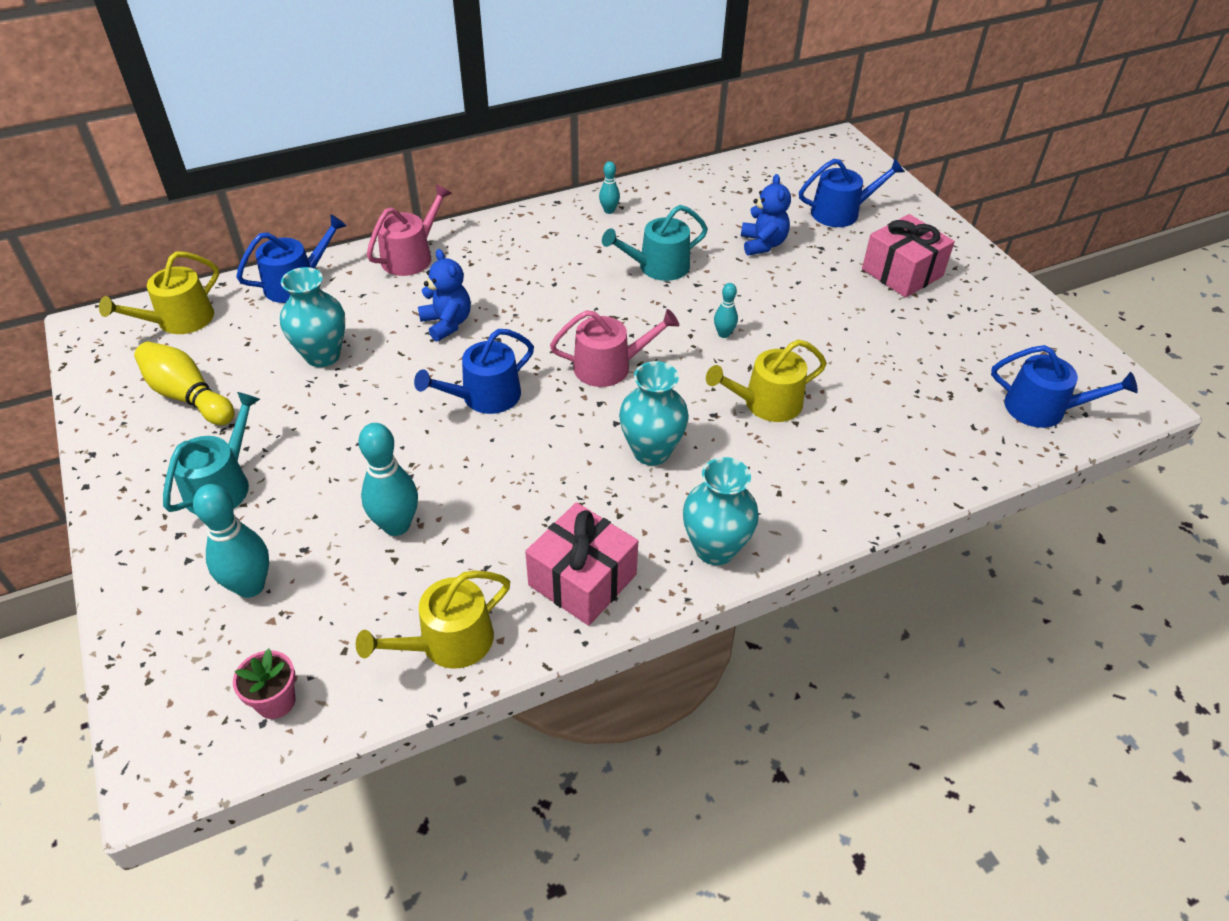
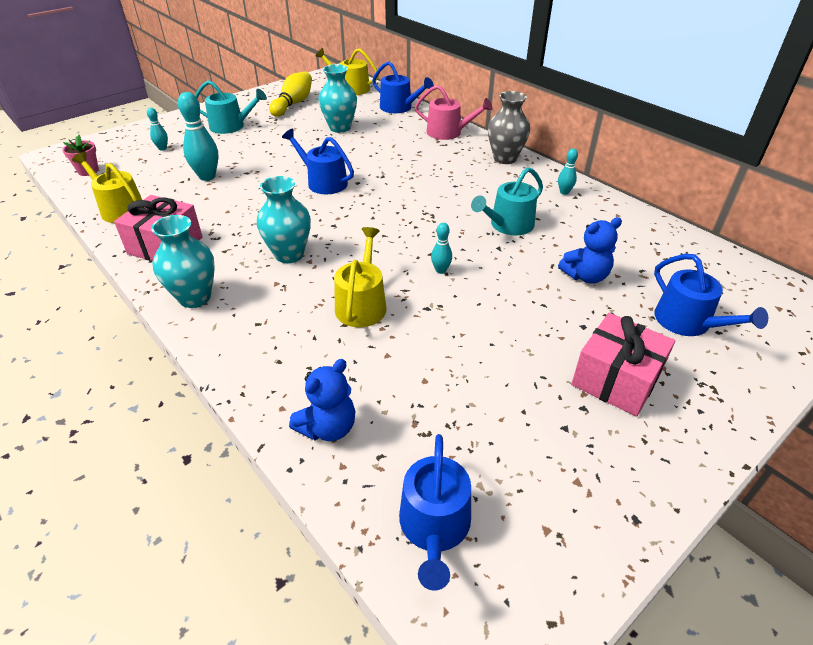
camera: 75 degrees right, 5 degrees down
turquoise bowling pin [193,484,269,598] -> turquoise bowling pin [147,108,168,151], size x0.53
blue teddy bear [418,249,471,342] -> blue teddy bear moved to [289,359,355,441]
pink watering can [550,309,679,387] -> none
turquoise watering can [602,205,708,281] -> turquoise watering can turned 90 degrees counterclockwise [471,167,543,236]
yellow watering can [706,339,827,422] -> yellow watering can turned 45 degrees clockwise [334,227,387,327]
none -> grey vase [488,91,530,164]

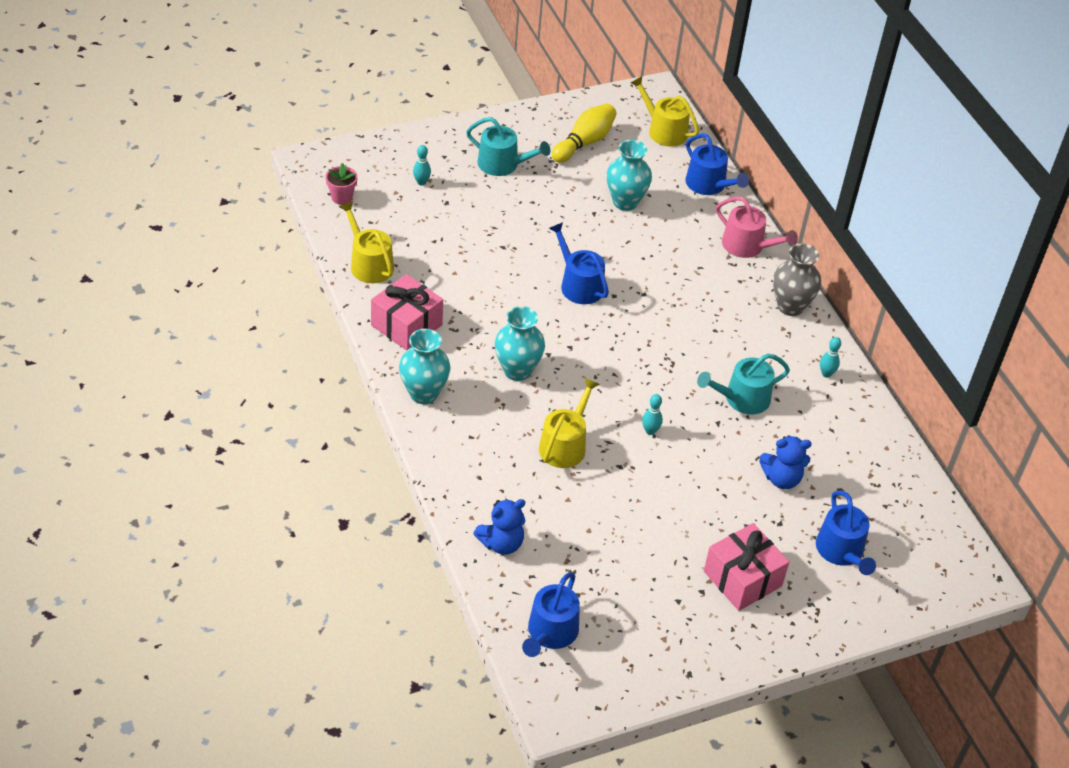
camera: 15 degrees right, 5 degrees up
turquoise bowling pin [178,92,219,181] -> none

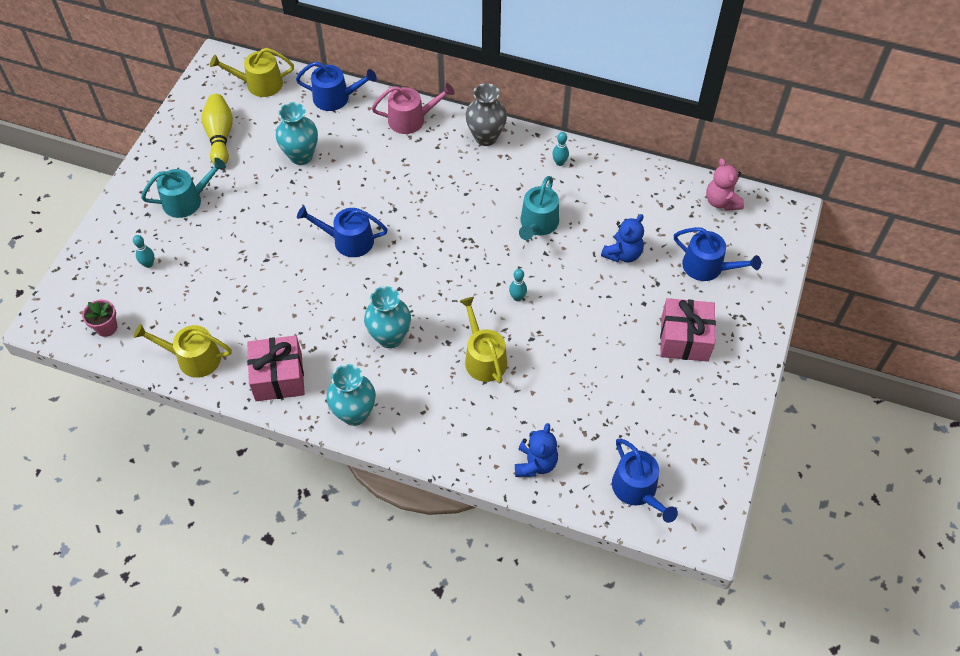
camera: 45 degrees left, 10 degrees up
none -> pink teddy bear [706,158,744,211]

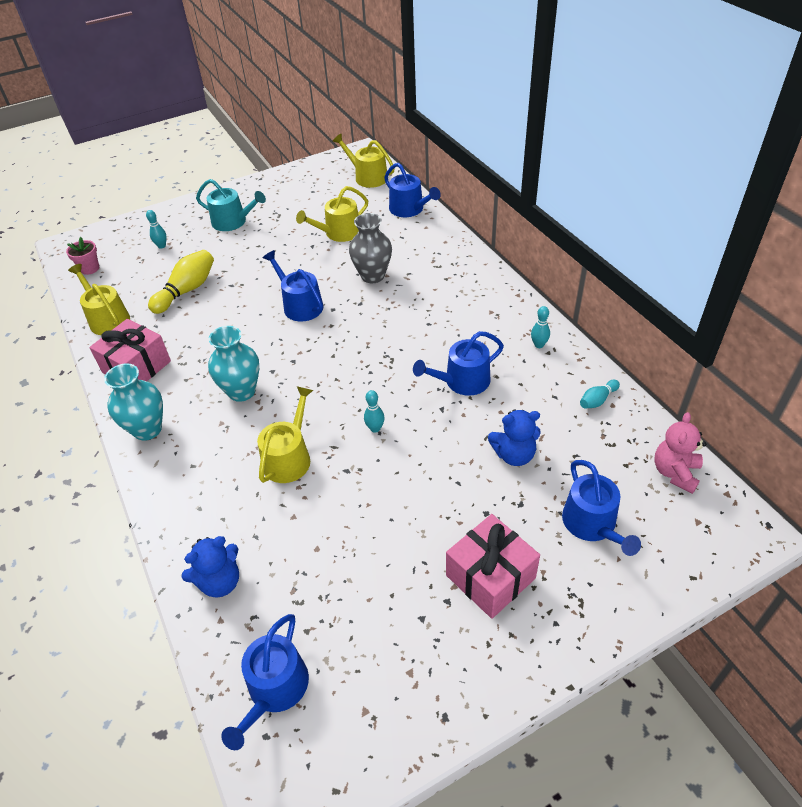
camera: 45 degrees right, 10 degrees down
yellow bowling pin [201,94,233,165] -> yellow bowling pin moved to [148,250,214,314]
turquoise vase [276,102,318,165] -> yellow watering can [296,186,368,242]
pink watering can [372,83,455,134] -> none
grey vase [465,83,507,146] -> grey vase moved to [349,213,392,283]
turquoise watering can [519,176,559,240] -> blue watering can [413,331,504,396]
none -> turquoise bowling pin [580,380,620,409]

